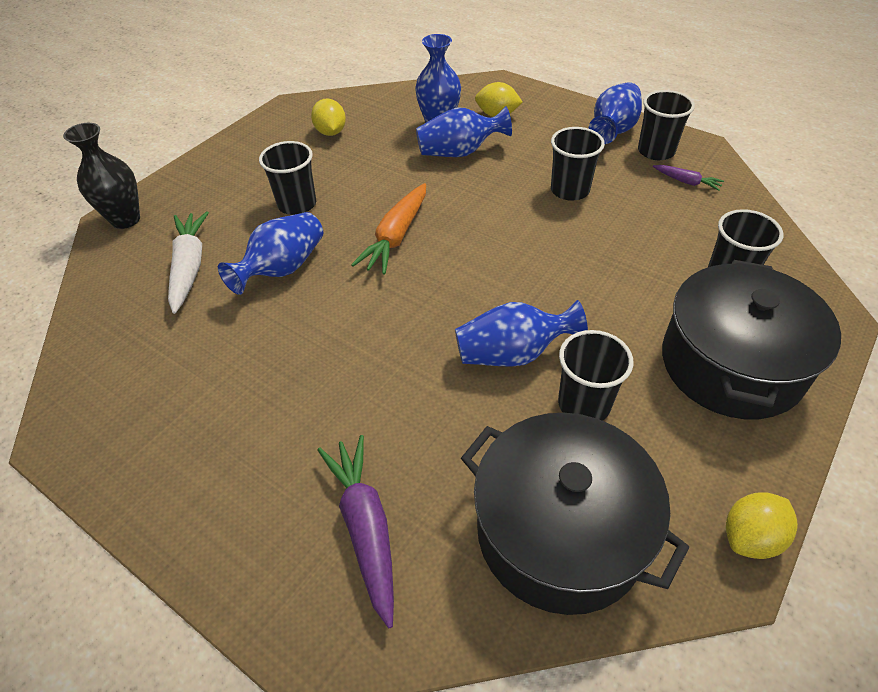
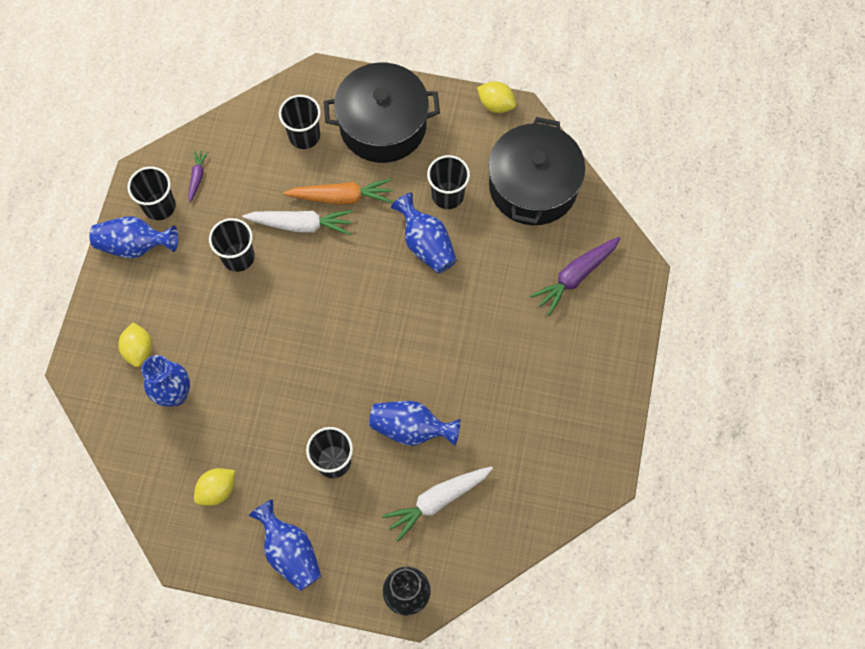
camera: 115 degrees left, 20 degrees up
orange carrot [351,183,426,275] -> orange carrot moved to [283,178,393,205]
blue vase [416,106,512,157] -> blue vase moved to [249,499,321,591]
none -> white carrot [242,210,353,236]

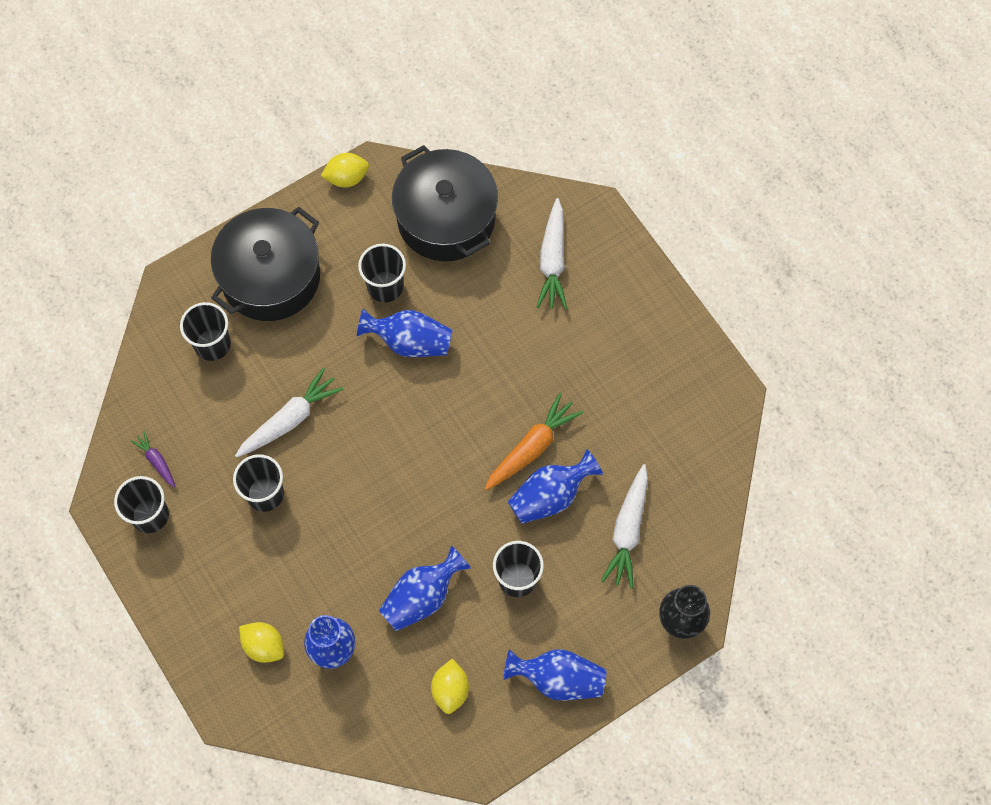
camera: 45 degrees left, 0 degrees up
blue vase [89,216,178,259] -> blue vase moved to [378,545,471,631]
orange carrot [283,178,393,205] -> orange carrot moved to [484,392,583,490]
purple carrot [530,237,620,316] -> white carrot [536,198,567,309]

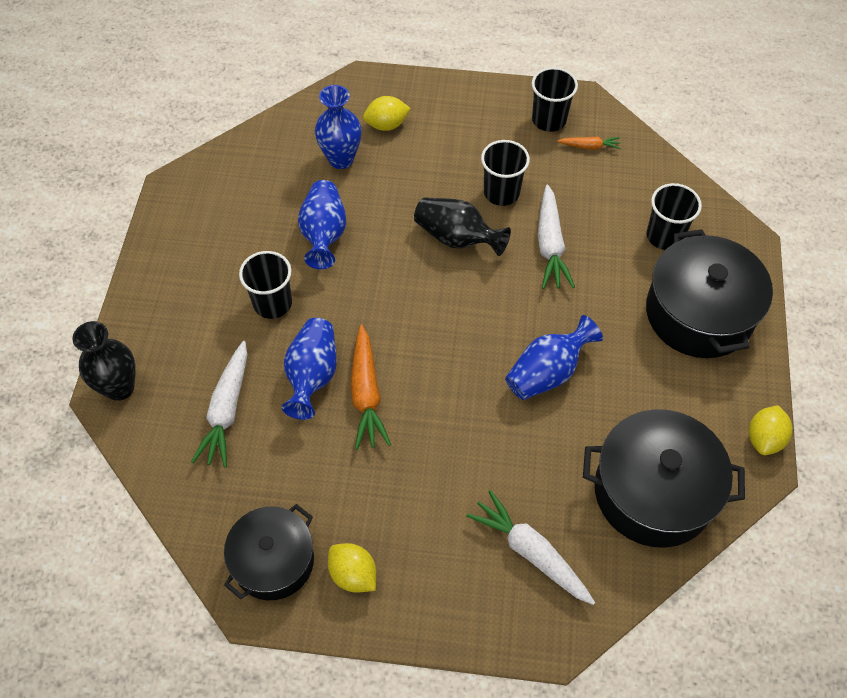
camera: 130 degrees right, 10 degrees down
purple carrot [131,431,175,488] -> orange carrot [557,137,621,150]
black cup [358,244,406,303] -> none
yellow lemon [431,659,469,714] -> yellow lemon moved to [328,543,376,593]
blue vase [503,649,606,701] -> none
white carrot [601,464,648,589] -> white carrot turned 135 degrees counterclockwise [191,341,247,467]
none -> black pot [224,504,314,600]
none -> black vase [414,197,511,256]

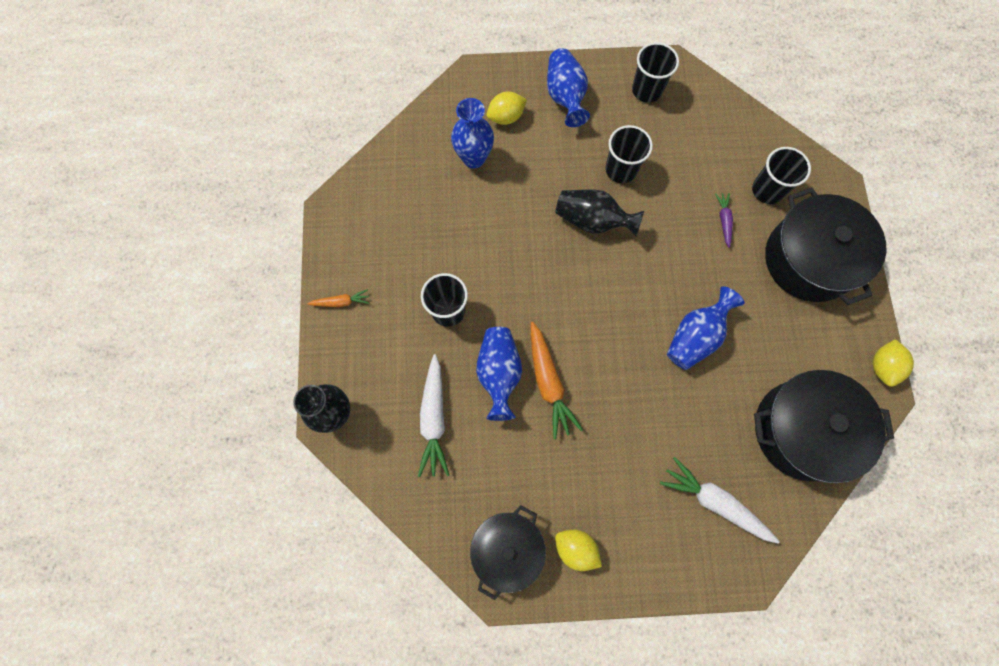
camera: 10 degrees left, 15 degrees up
blue vase [298,180,346,269] -> blue vase moved to [547,48,590,127]
white carrot [538,185,575,289] -> none
orange carrot [557,137,621,150] -> orange carrot moved to [307,289,369,307]
none -> purple carrot [715,193,733,248]

